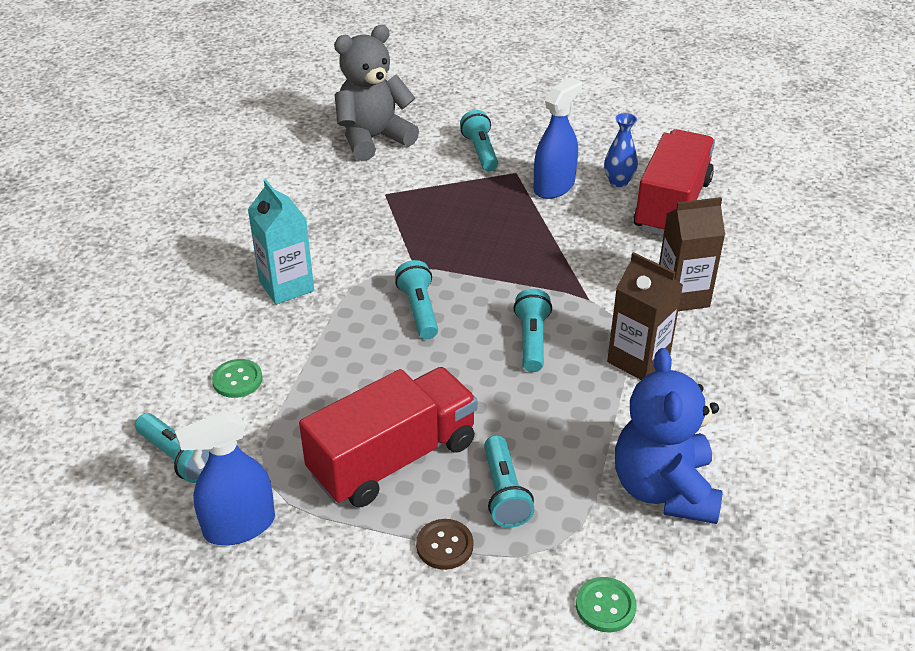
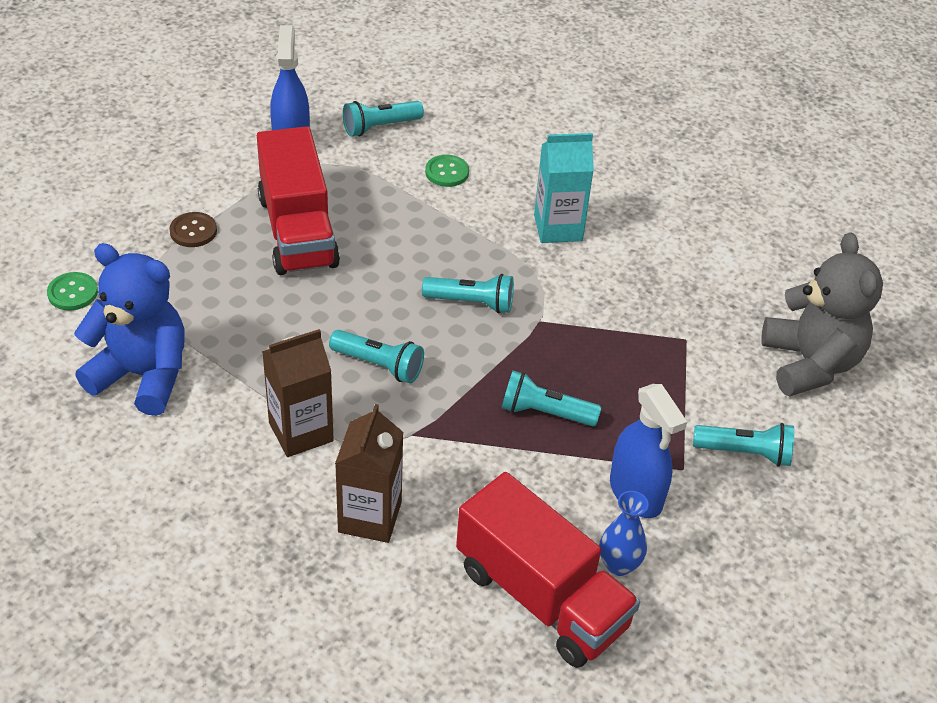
camera: 110 degrees right, 5 degrees up
turquoise flashlight [484,435,535,528] -> turquoise flashlight moved to [502,371,601,426]

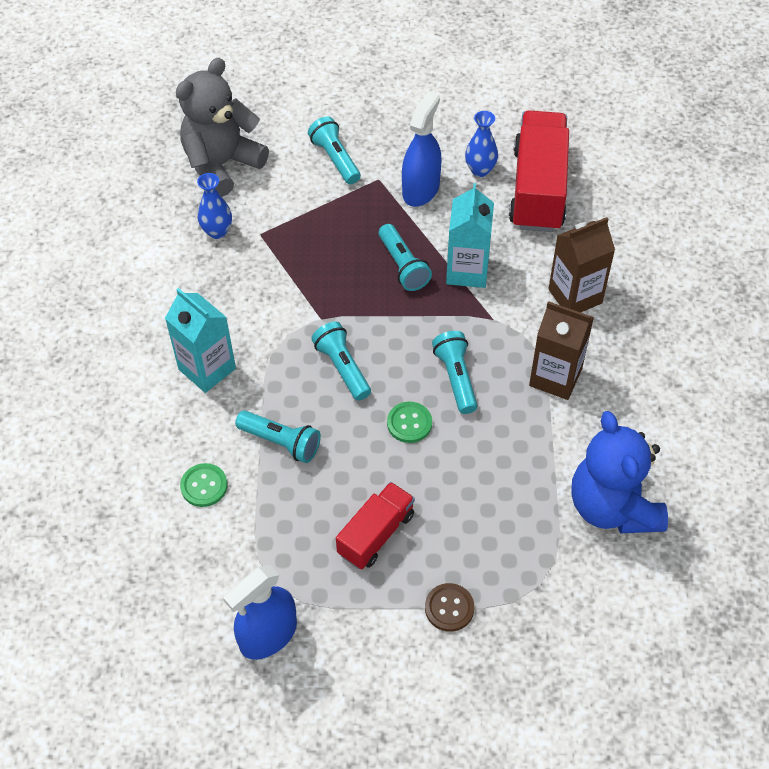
camera: 125 degrees left, 10 degrees up
green button [47,272,98,311] -> green button moved to [387,402,432,443]
red truck [257,126,340,275] -> red truck [336,482,415,569], size x0.58
turquoise flashlight [343,101,424,136] -> turquoise flashlight moved to [235,410,321,463]
none -> blue vase [197,173,232,239]
none -> turquoise carton [446,183,494,288]

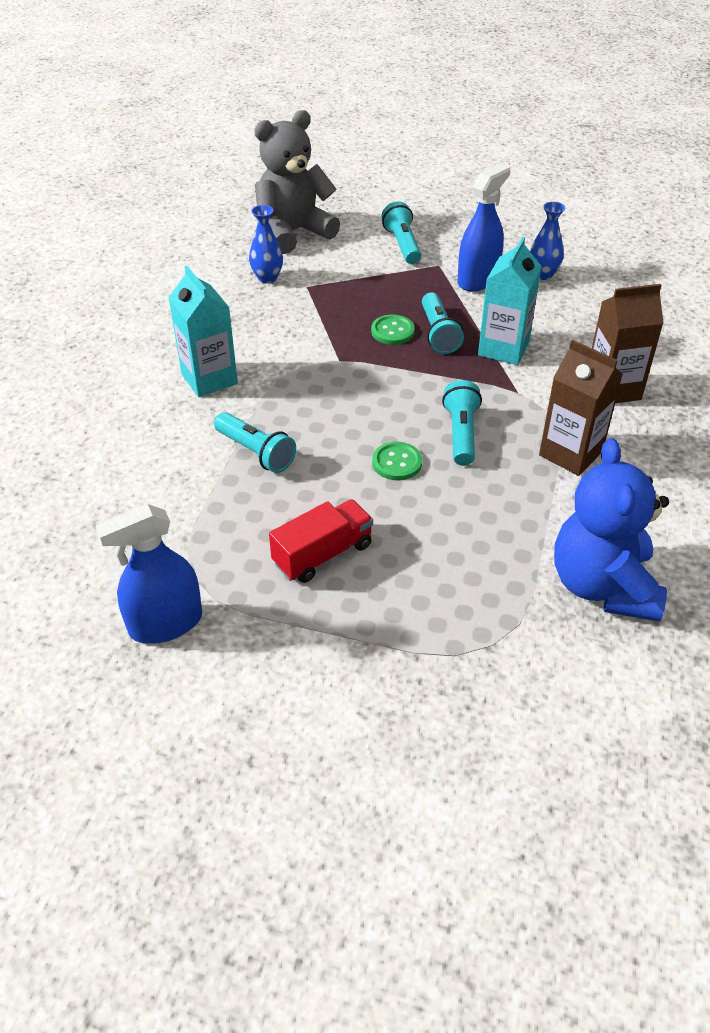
camera: 15 degrees right, 10 degrees down
green button [180,463,227,507] -> green button moved to [371,315,415,345]
turquoise flashlight [311,322,371,401] -> none
brown button [425,583,474,632] -> none
red truck [509,110,569,232] -> none

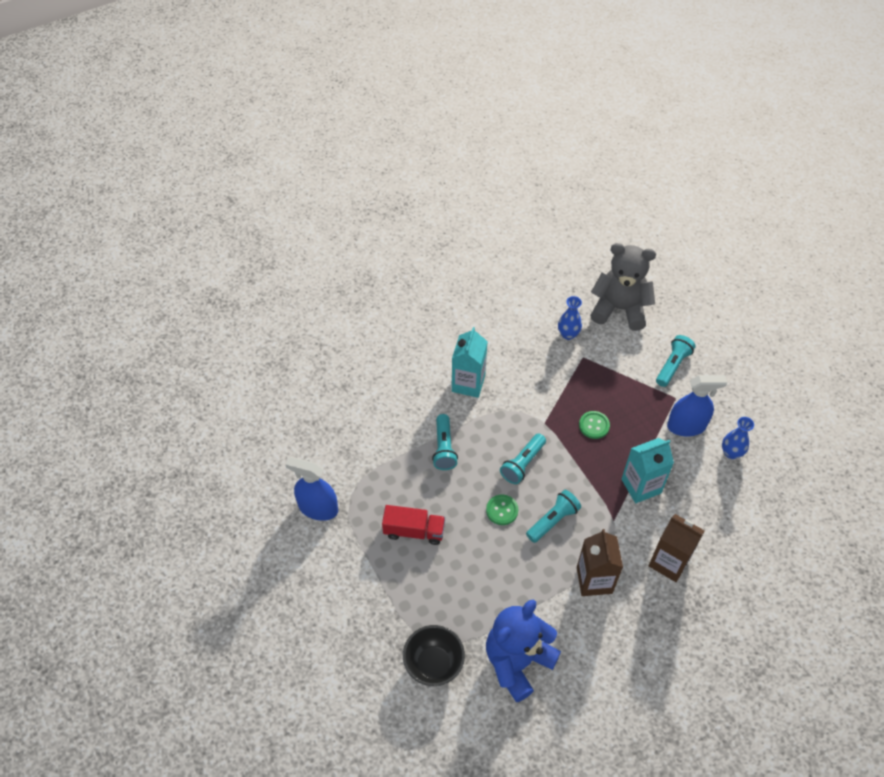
camera: 45 degrees right, 10 degrees up
turquoise flashlight [422,293,464,354] -> turquoise flashlight moved to [500,433,546,484]
none -> black bowl [403,625,465,686]

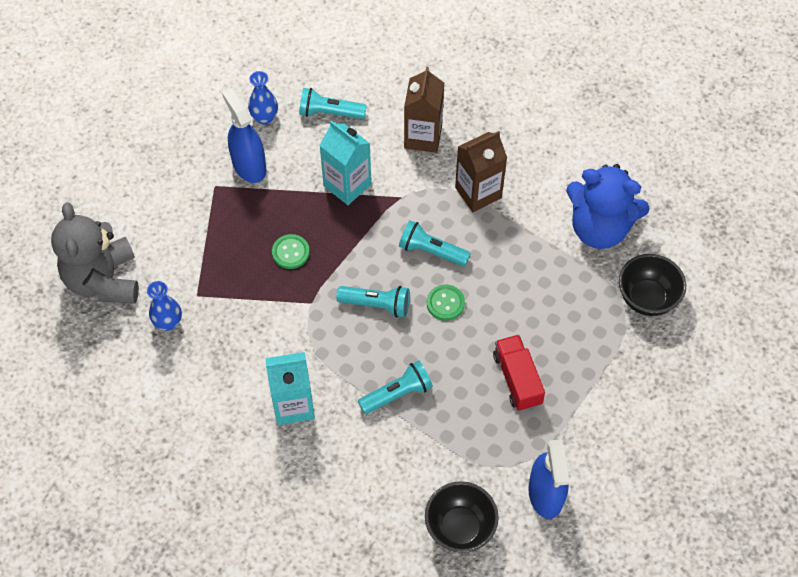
camera: 115 degrees left, 5 degrees up
turquoise flashlight [656,335,696,387] -> turquoise flashlight moved to [299,88,367,119]
none -> black bowl [425,481,499,553]

